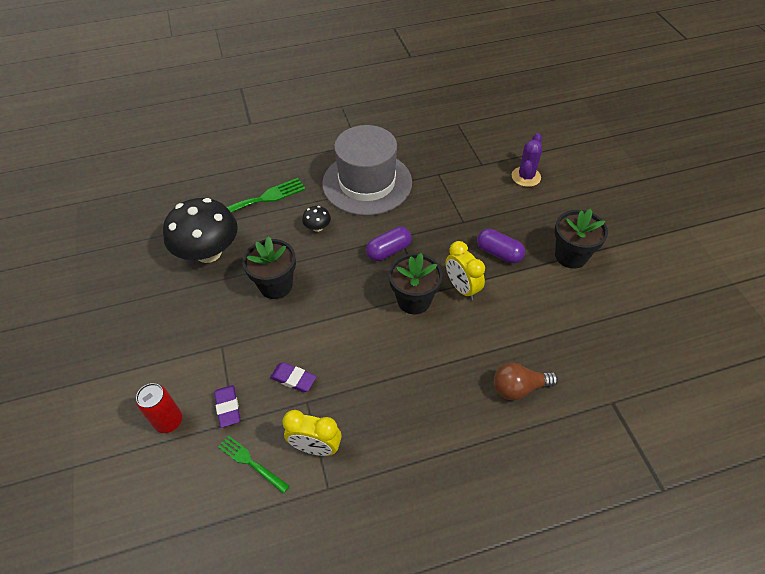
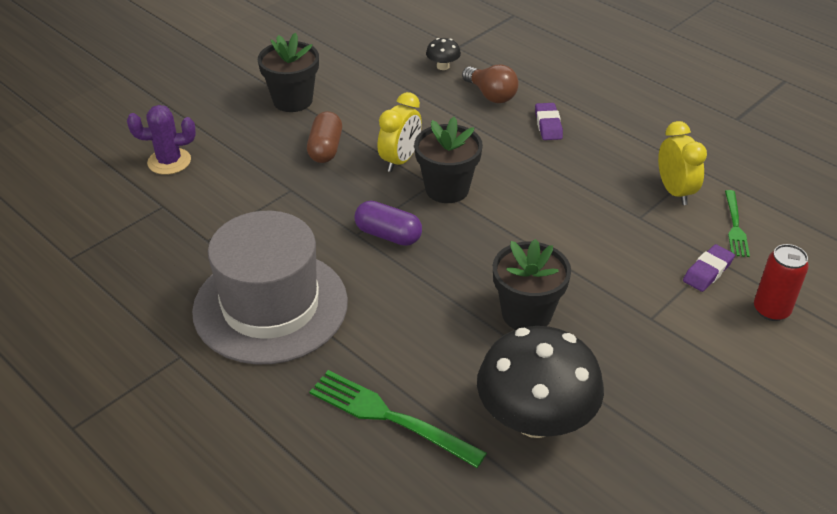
camera: 120 degrees left, 10 degrees down
purple eraser [270,362,316,392] -> purple eraser moved to [535,103,563,140]
black mushroom [302,206,331,232] -> black mushroom moved to [426,38,461,70]
purple capsule [477,229,525,263] -> brown capsule [307,111,342,163]

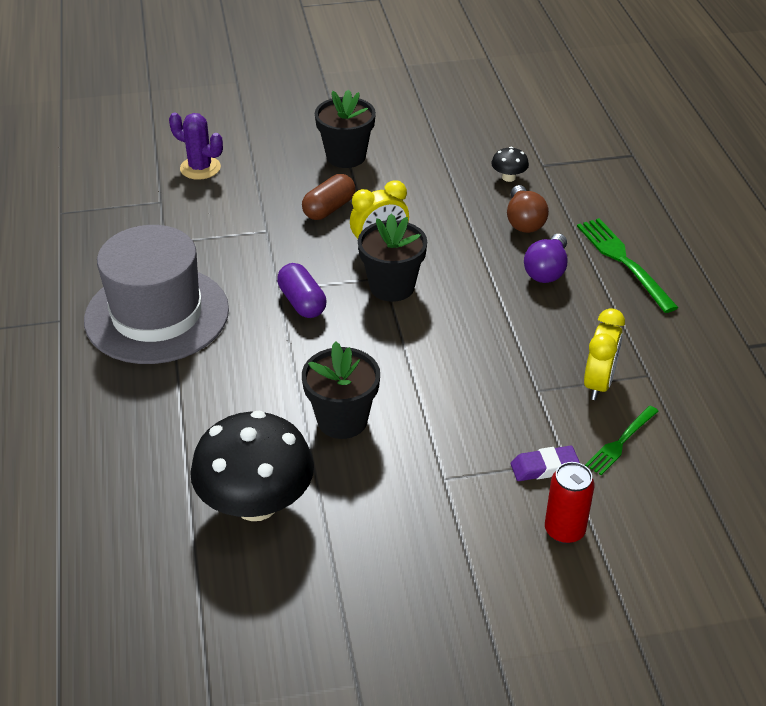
camera: 35 degrees right, 0 degrees up
green fork [309,370,487,468] -> green fork moved to [577,218,679,313]
purple eraser [535,103,563,140] -> purple light bulb [524,234,568,283]

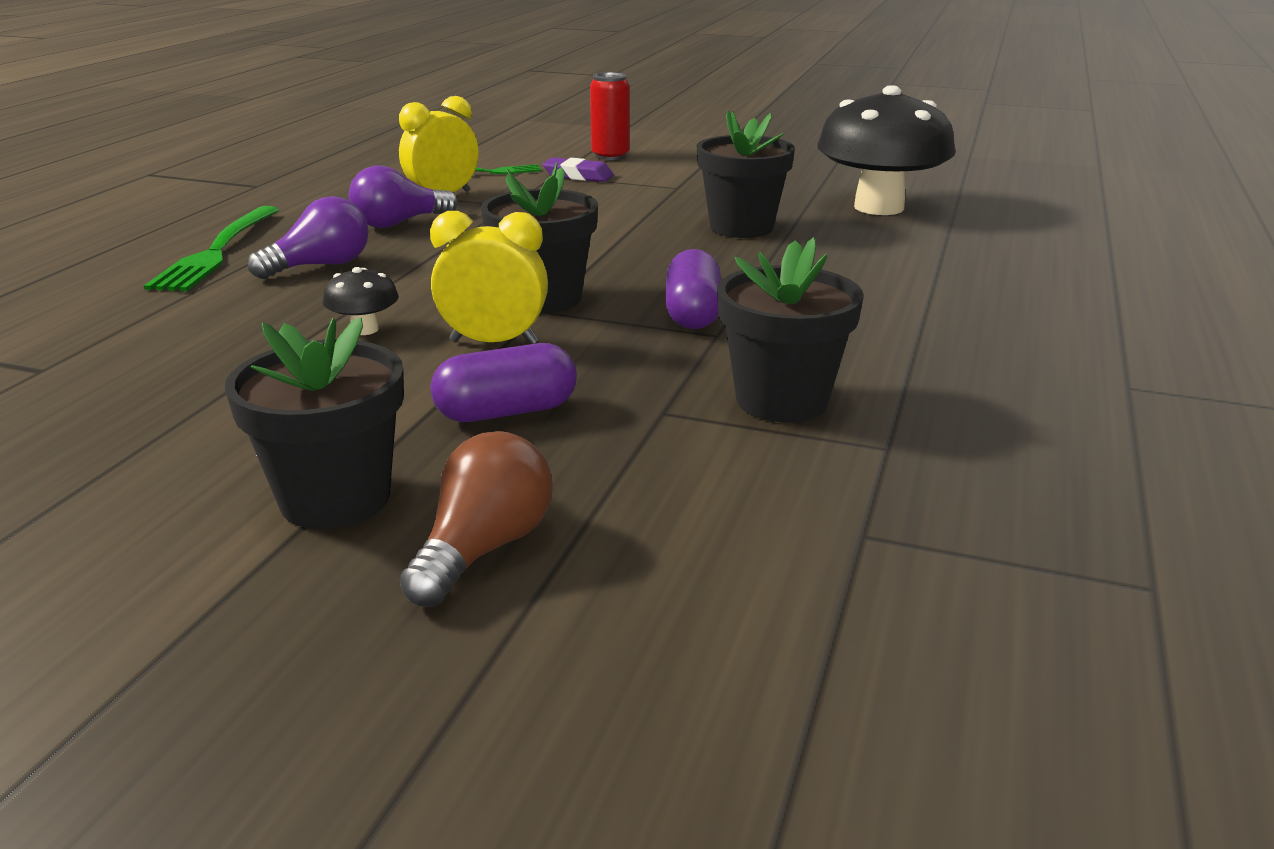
camera: 150 degrees left, 15 degrees down
grey hat [84,225,229,364] -> none
purple cactus [169,113,223,180] -> none
brown capsule [302,174,355,220] -> purple capsule [431,343,577,422]
black mushroom [491,147,529,182] -> black mushroom moved to [323,267,399,335]
brown light bulb [507,185,549,233] -> brown light bulb moved to [400,431,553,607]
none -> purple light bulb [349,165,458,228]
none -> black flower pot [717,237,864,422]

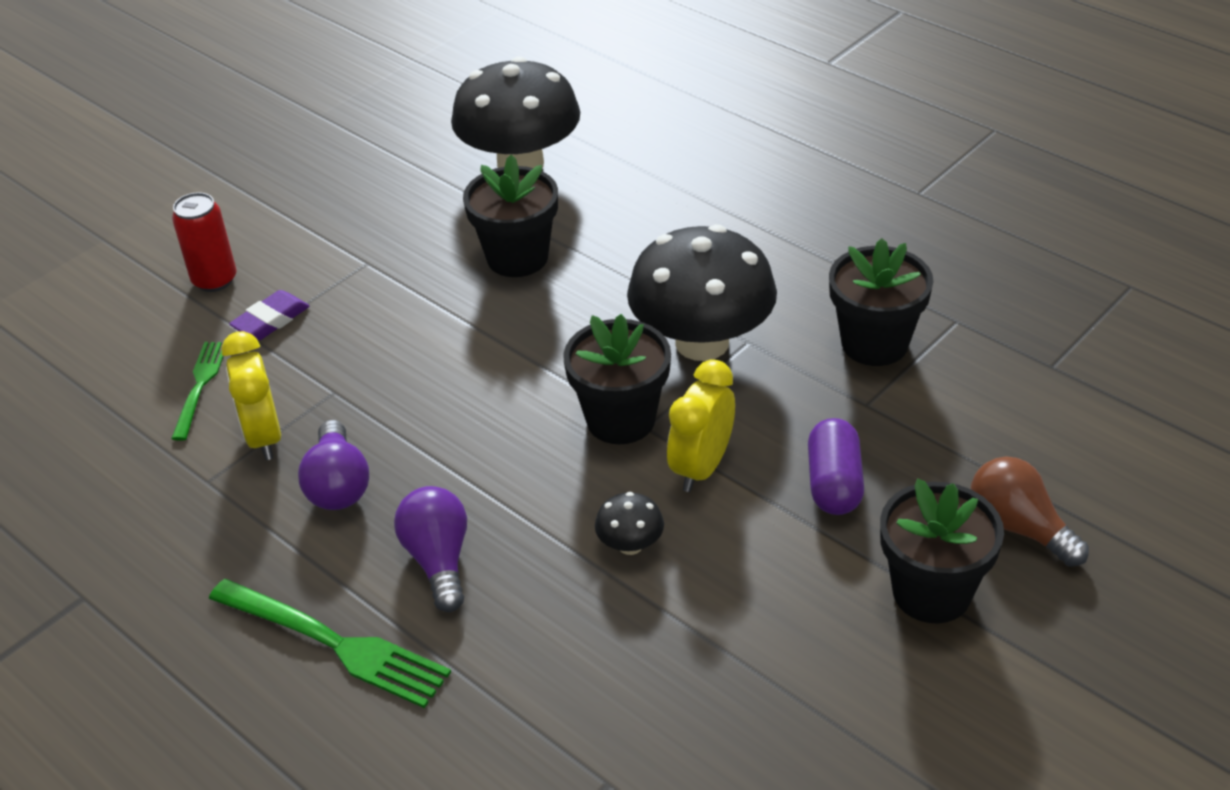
camera: 65 degrees left, 15 degrees up
purple capsule [665,249,721,329] -> black mushroom [627,225,777,361]

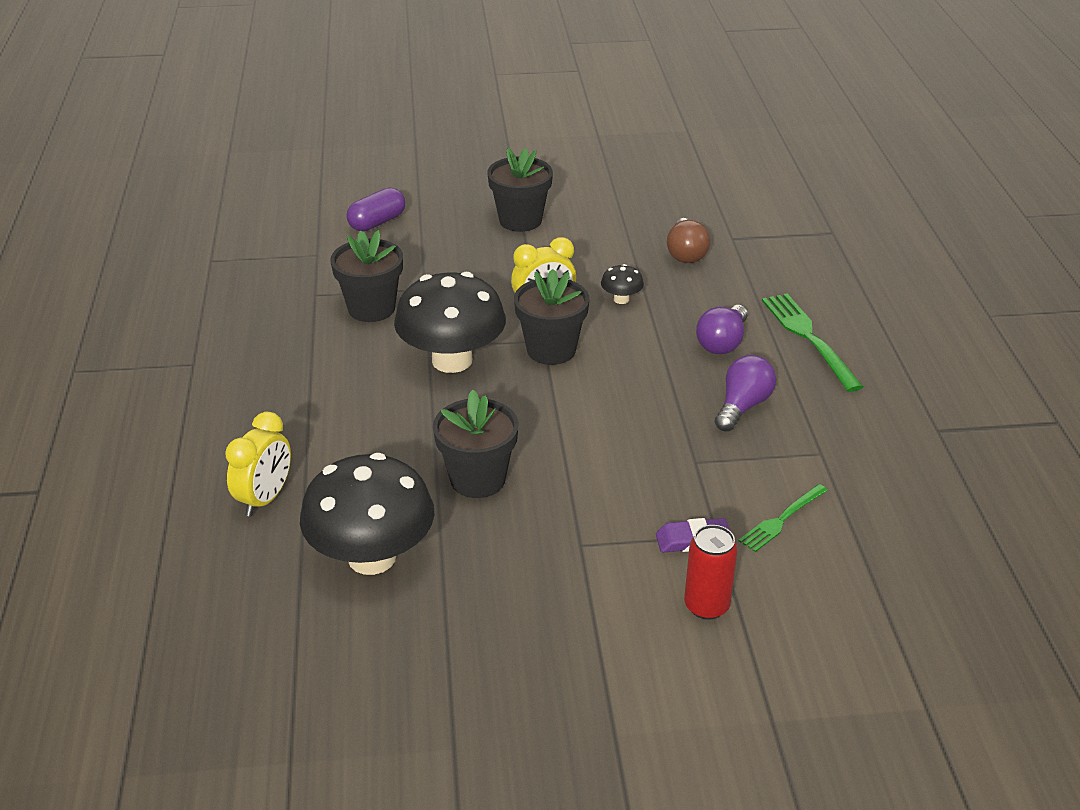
camera: 140 degrees left, 5 degrees down
yellow clock [221,331,281,460] -> yellow clock moved to [225,412,291,516]
purple capsule [808,418,864,515] -> purple capsule moved to [347,188,405,231]
brown light bulb [971,456,1089,567] -> brown light bulb moved to [667,218,710,263]

